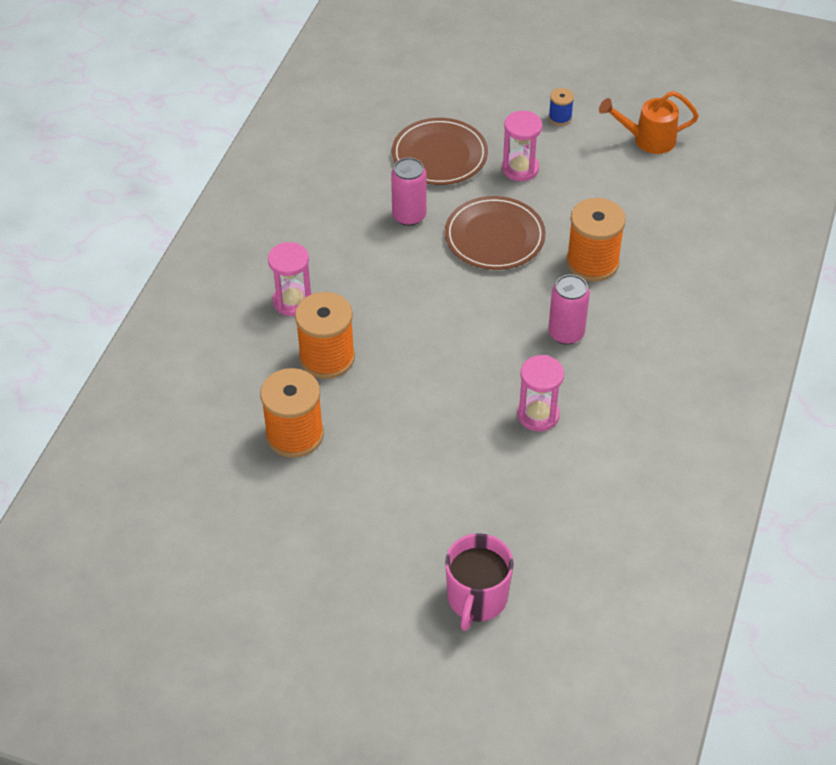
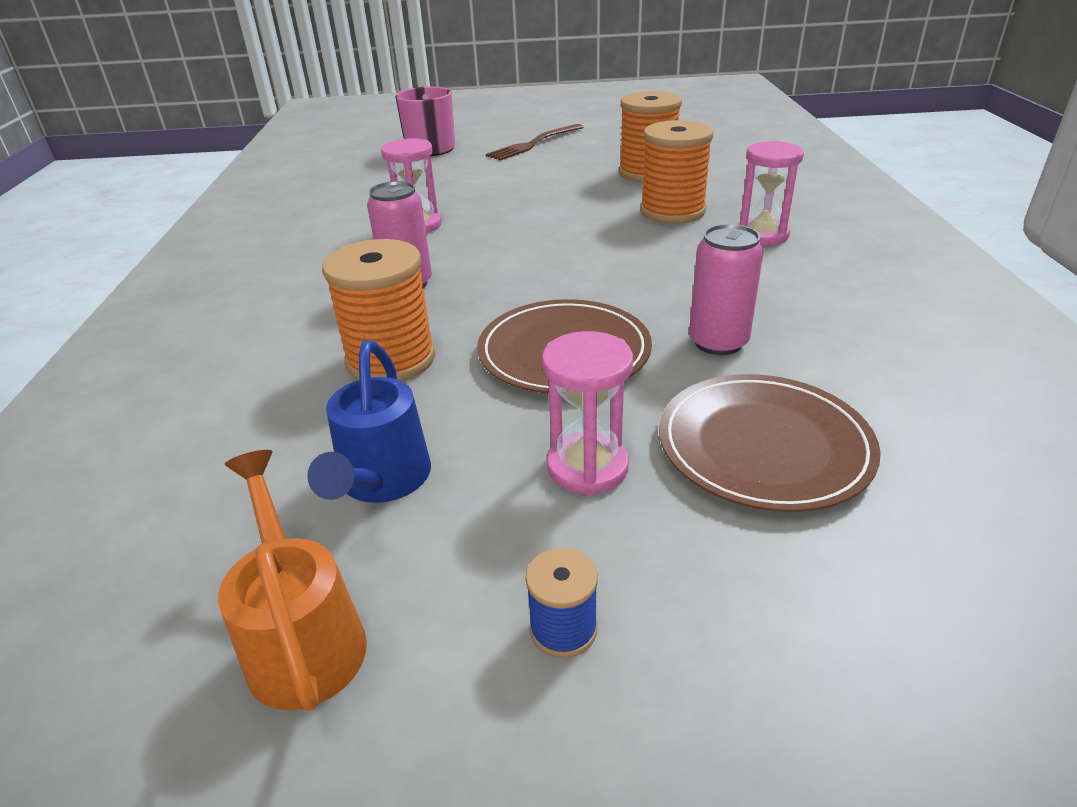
camera: 160 degrees right, 15 degrees down
orange watering can [599,91,699,154] -> orange watering can turned 90 degrees counterclockwise [218,450,367,711]
none -> blue watering can [307,340,431,503]
none -> brown fork [486,124,584,160]

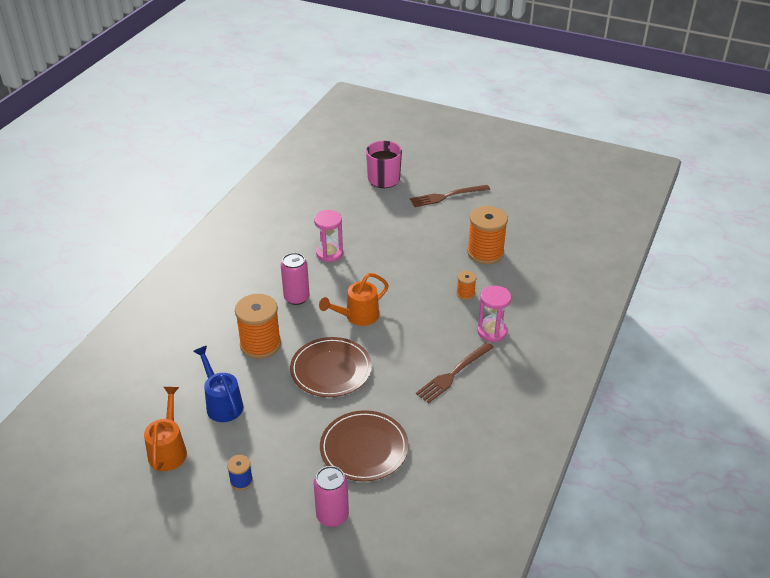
camera: 25 degrees right, 5 degrees up
blue watering can [307,340,431,503] -> blue watering can turned 120 degrees clockwise [193,346,243,422]
pink hourglass [542,331,633,495] -> none
orange spool [640,120,713,224] -> orange spool [456,271,477,300], size x0.48
pink can [689,224,764,355] -> pink can moved to [313,466,349,527]
none -> orange watering can [319,273,389,326]
none -> brown fork [416,342,494,403]

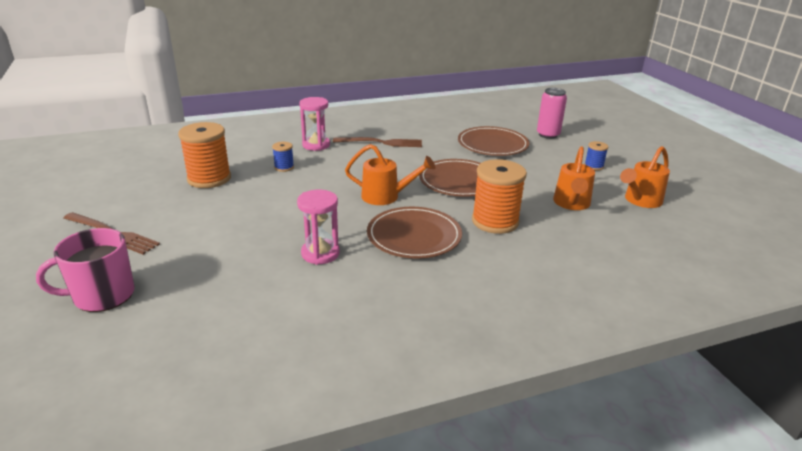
camera: 135 degrees left, 10 degrees down
blue watering can [193,346,243,422] -> orange watering can [553,146,595,210]
pink can [281,253,310,305] -> brown plate [367,207,462,259]
orange spool [456,271,477,300] -> blue spool [272,142,294,172]

